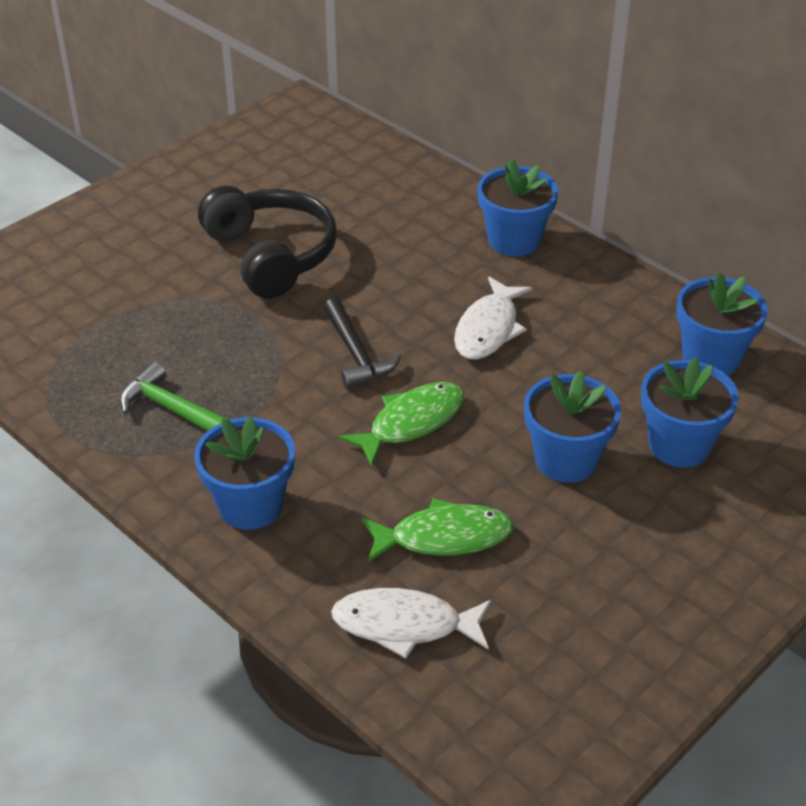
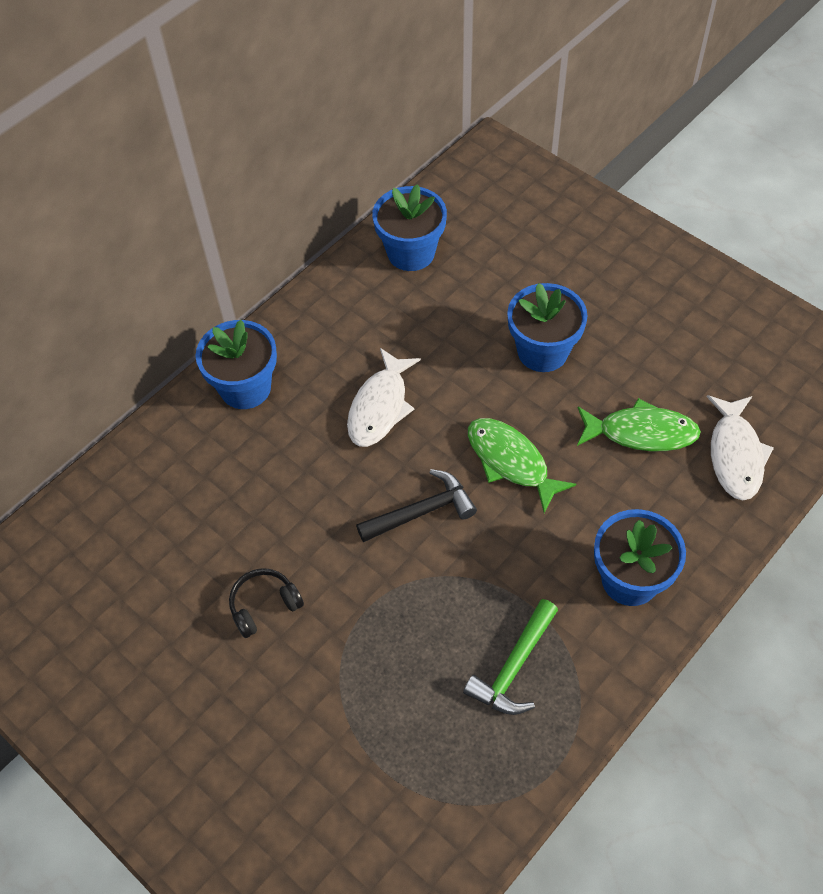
camera: 90 degrees left, 15 degrees up
black headphones [198,186,337,299] -> black headphones [229,568,304,638], size x0.47
green fish [362,498,514,562] -> green fish turned 105 degrees clockwise [577,398,701,451]
white fish [454,277,532,359] -> white fish turned 90 degrees clockwise [347,348,421,447]
blue flower pot [641,357,739,467] -> none

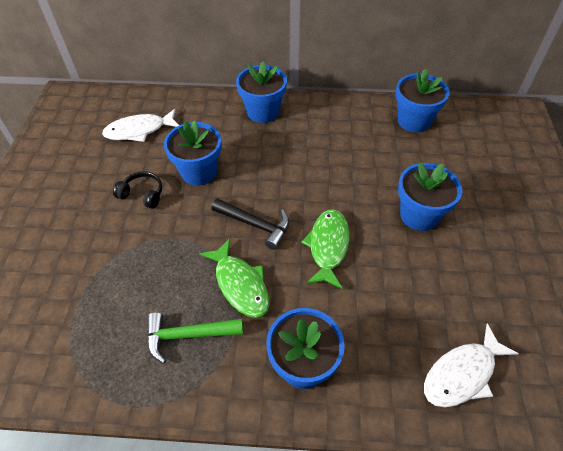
camera: 50 degrees right, 5 degrees down
white fish [347,348,421,447] -> white fish moved to [102,109,179,142]
green fish [577,398,701,451] -> green fish moved to [199,238,269,318]
none -> blue flower pot [164,121,222,186]

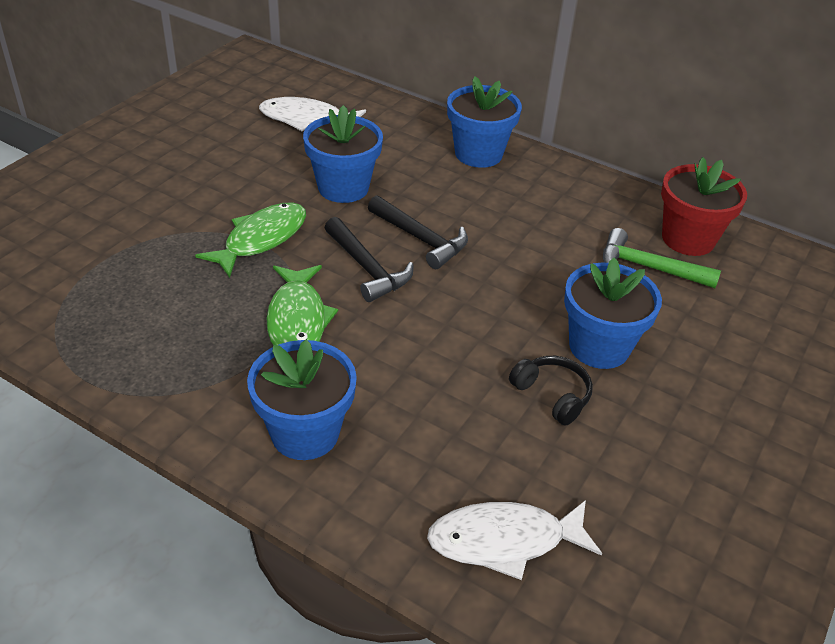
camera: 25 degrees right, 10 degrees down
black headphones [113,171,162,209] -> black headphones moved to [509,356,593,426]
green hammer [147,312,243,364] -> green hammer moved to [603,228,721,288]
green fish [301,209,349,289] -> green fish moved to [195,202,306,278]
blue flower pot [396,69,450,132] -> red flower pot [661,157,747,256]
none -> black hammer [368,195,468,269]

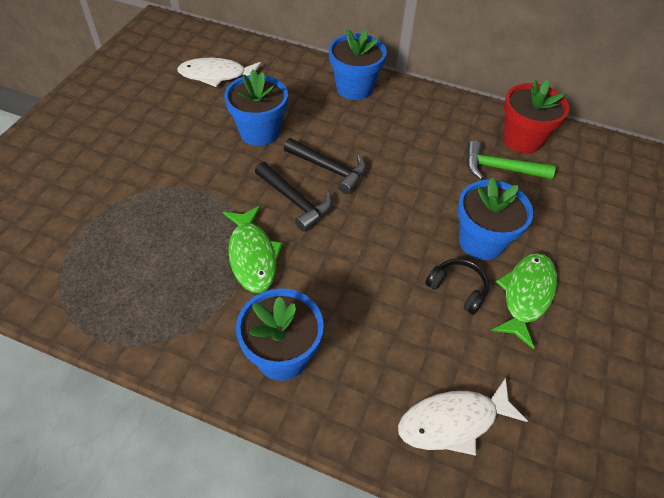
camera: 10 degrees left, 10 degrees up
green fish [195,202,306,278] -> green fish moved to [491,253,557,350]

